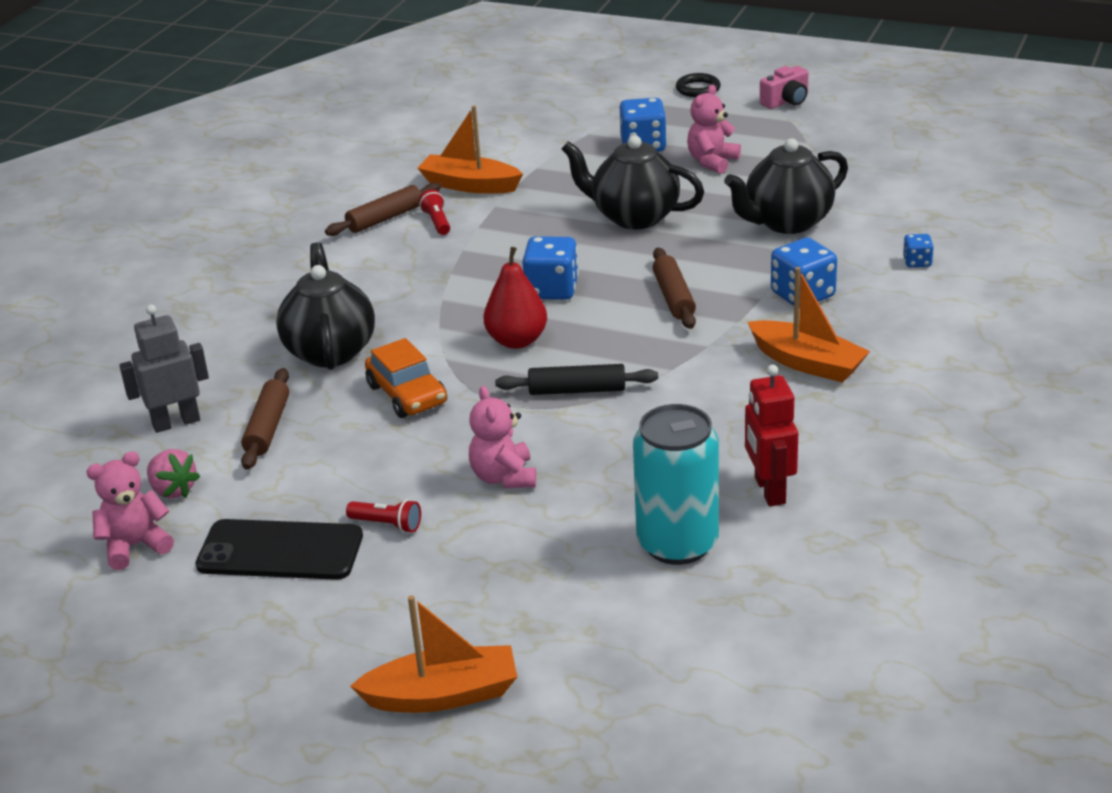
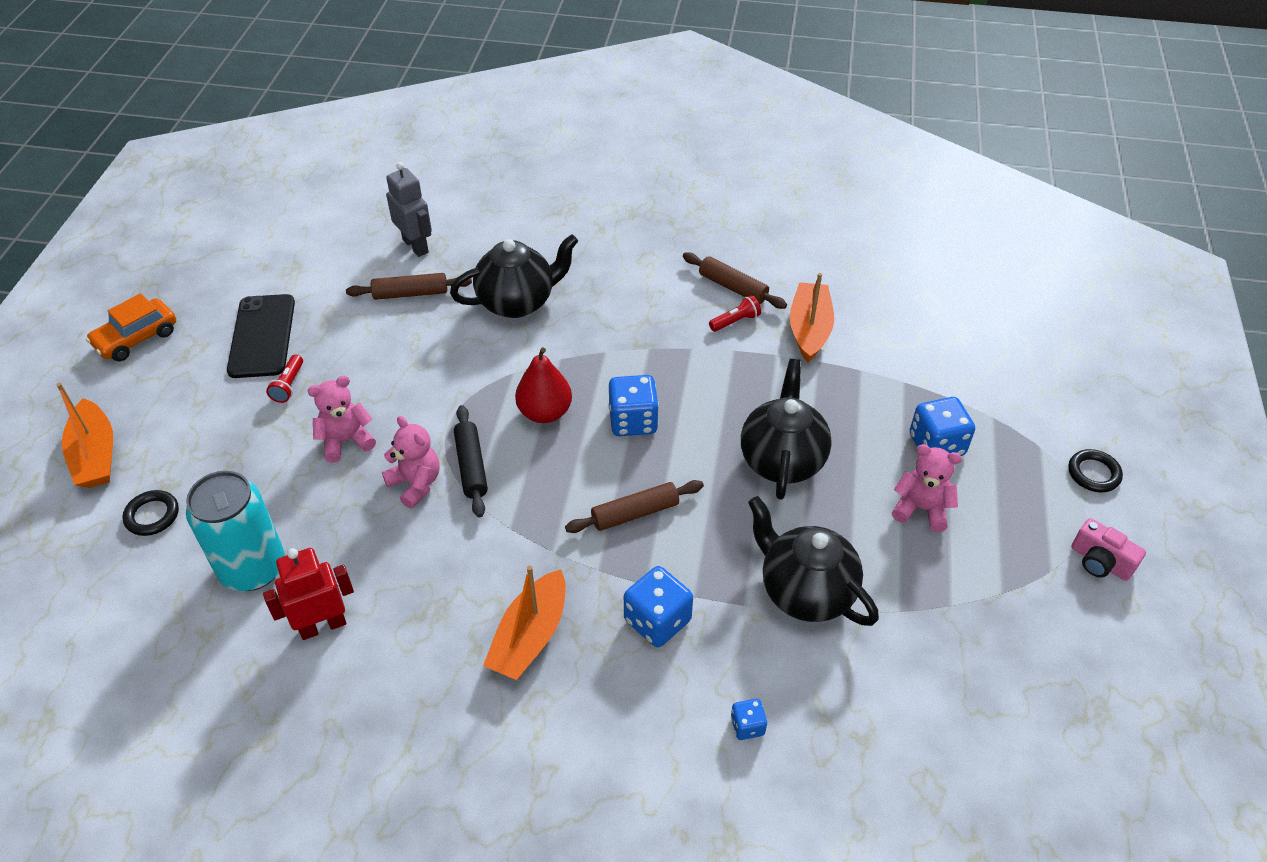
camera: 75 degrees right, 15 degrees up
pink teddy bear [86,451,174,570] -> pink teddy bear moved to [382,416,440,508]
pink strawberry [147,449,200,498] -> none
orange car [365,338,447,418] -> orange car moved to [86,293,176,361]
none -> black ring [122,490,179,536]

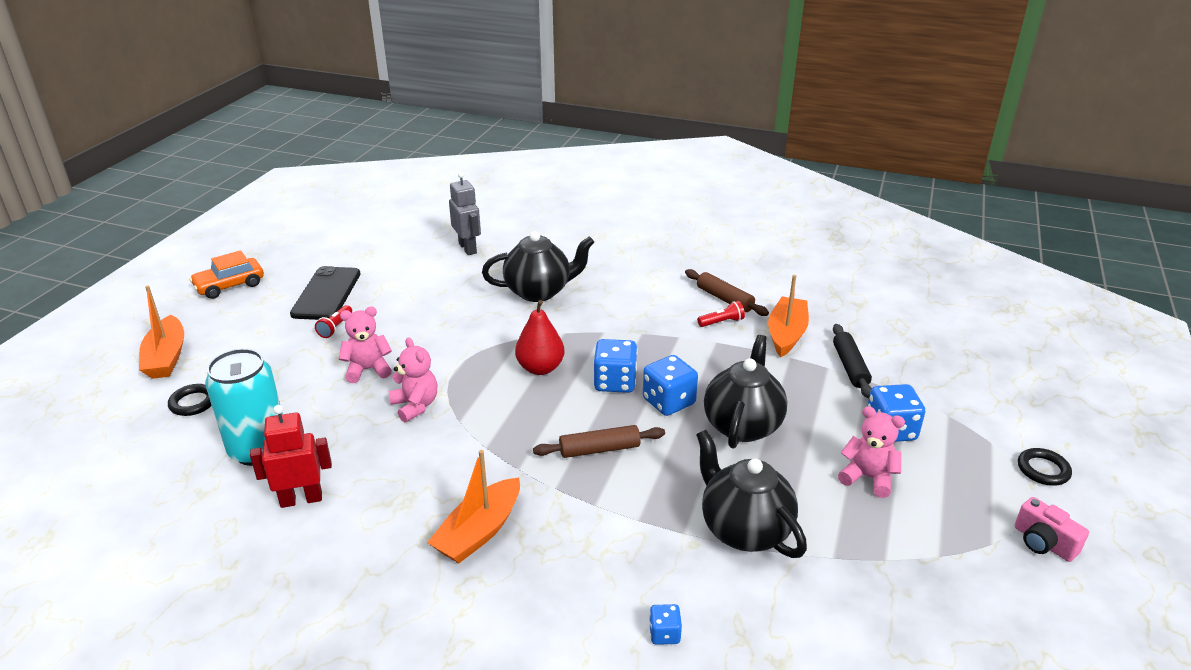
camera: 10 degrees right, 15 degrees down
brown rolling pin [346,273,472,300] -> none
black rolling pin [454,405,488,518] -> black rolling pin moved to [833,324,872,398]
blue dice [624,566,693,647] -> blue dice moved to [643,355,698,416]

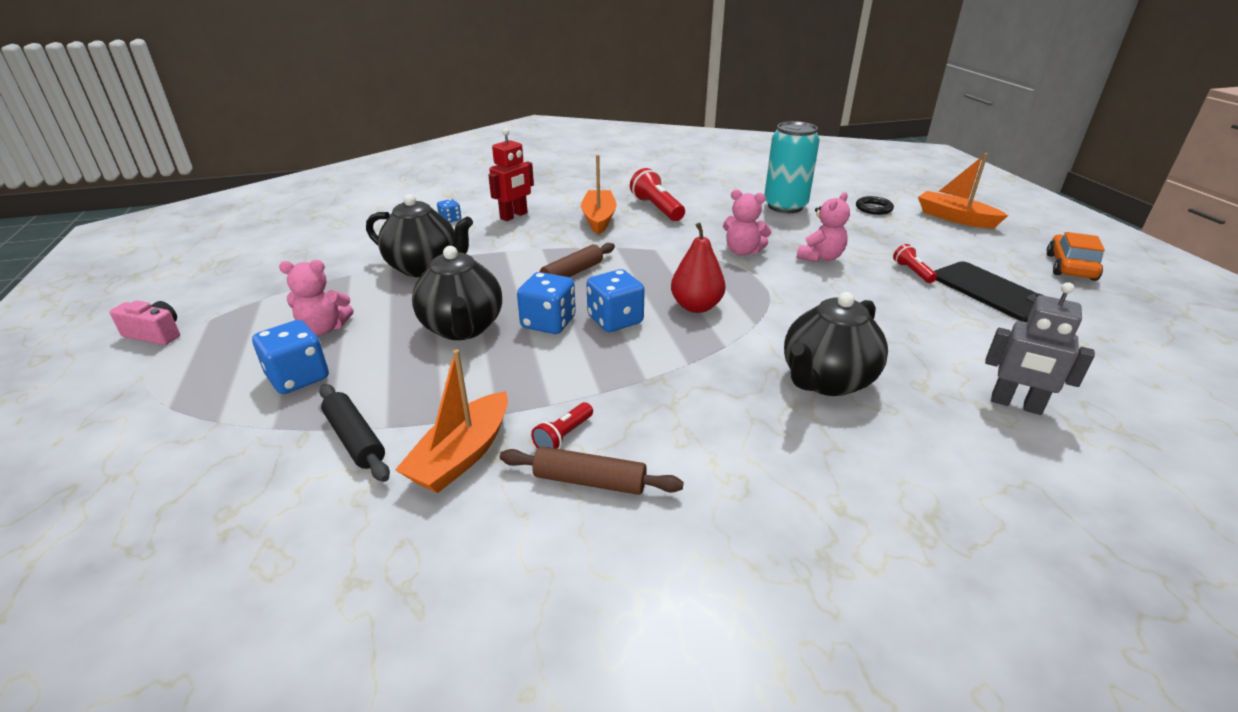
camera: 145 degrees right, 0 degrees up
red robot [250,405,332,508] -> red robot moved to [488,128,534,221]
orange boat [768,275,809,357] -> orange boat turned 45 degrees clockwise [395,349,508,493]
black ring [1018,448,1072,486] -> none
none -> red flashlight [630,168,685,221]

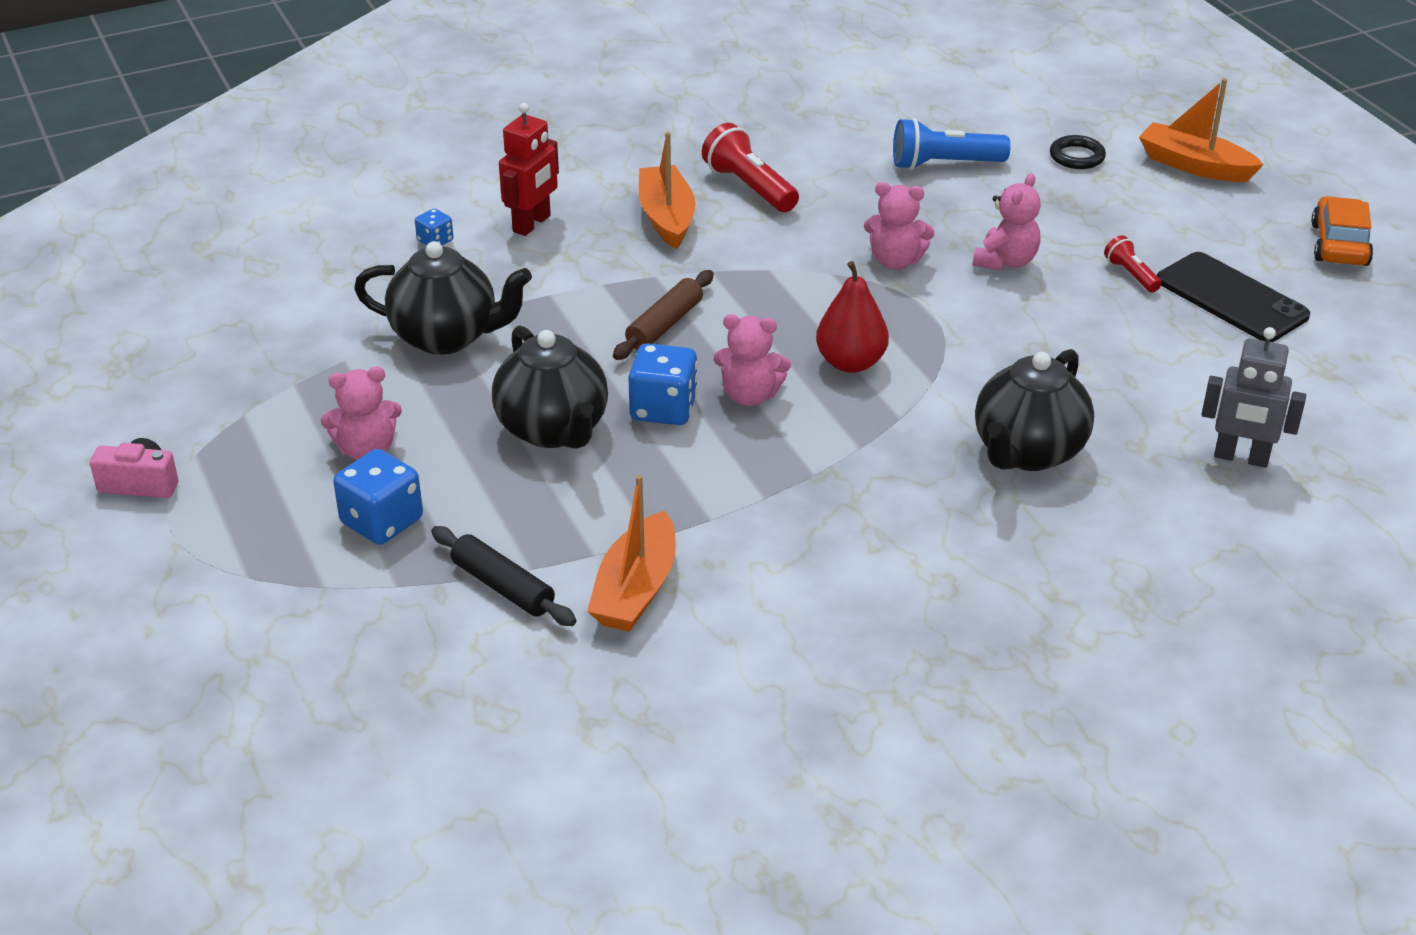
camera: 10 degrees left, 5 degrees up
brown rolling pin [500,446,684,495] -> none
red flashlight [531,402,593,449] -> none
blue dice [586,269,645,332] -> pink teddy bear [714,314,791,406]
turquoise can [764,121,820,213] -> blue flashlight [893,118,1011,170]

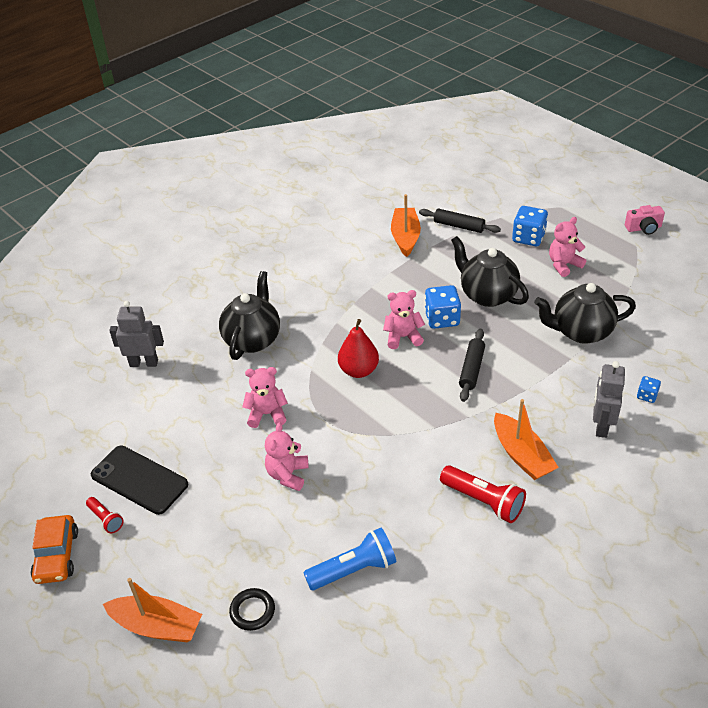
camera: 165 degrees right, 5 degrees up
red robot [499,103,559,236] -> grey robot [593,361,625,438]
brown rolling pin [613,270,714,360] -> black rolling pin [459,329,485,402]
pink teddy bear [864,182,935,269] -> pink teddy bear moved to [242,367,288,428]
red flashlight [1104,235,1162,292] -> red flashlight moved to [86,497,124,533]

